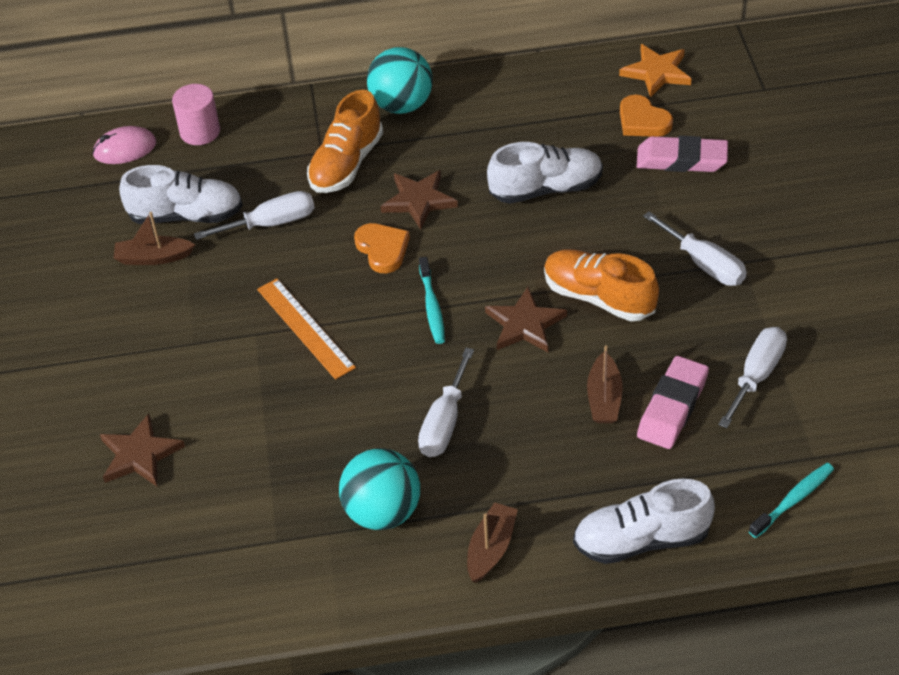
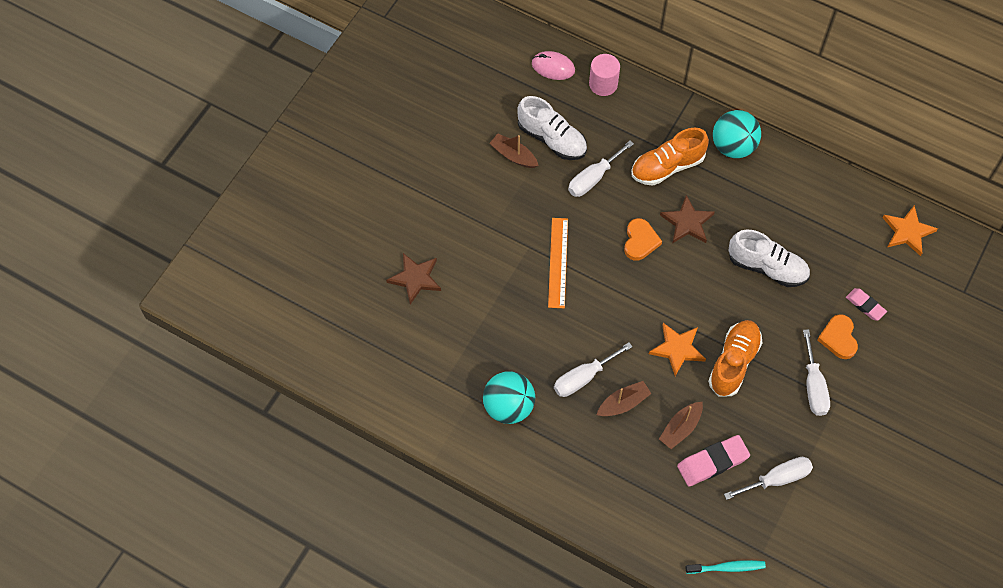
camera: 35 degrees right, 15 degrees up
white screwdriver [194,191,314,240] -> white screwdriver turned 120 degrees clockwise [568,140,634,197]
turquoise toothbrush [419,257,445,344] -> none
brown boat [467,502,518,583] -> brown boat moved to [597,381,652,416]
brown star [485,287,567,352] -> orange star [649,323,706,376]
orange shoe [544,249,659,321] -> orange shoe turned 45 degrees clockwise [708,320,762,397]
white shoe [573,479,715,564] -> none
orange heart [620,95,673,137] -> orange heart moved to [817,314,858,359]
pink eraser [636,136,728,172] -> pink eraser [846,288,887,321], size x0.61

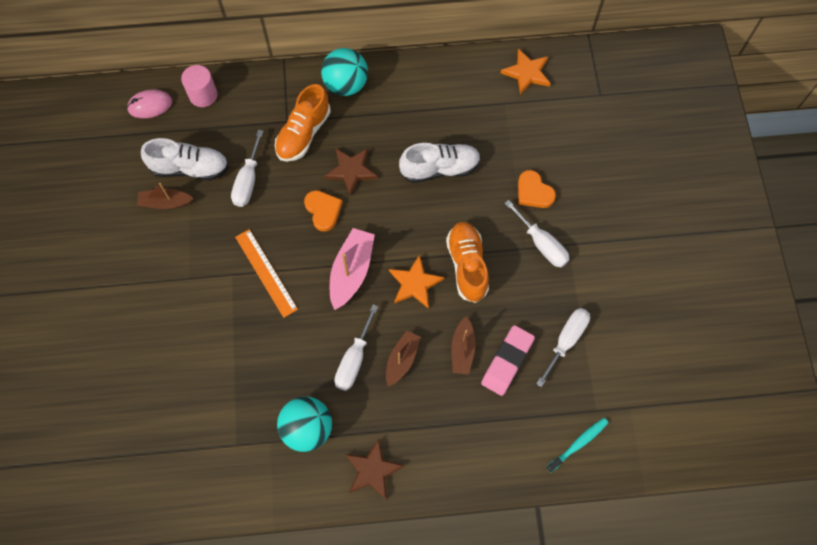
camera: 35 degrees left, 5 degrees up
brown star [386,253,441,304] -> brown star moved to [345,439,404,499]
pink eraser [846,288,887,321] -> none
none -> pink boat [330,228,375,310]

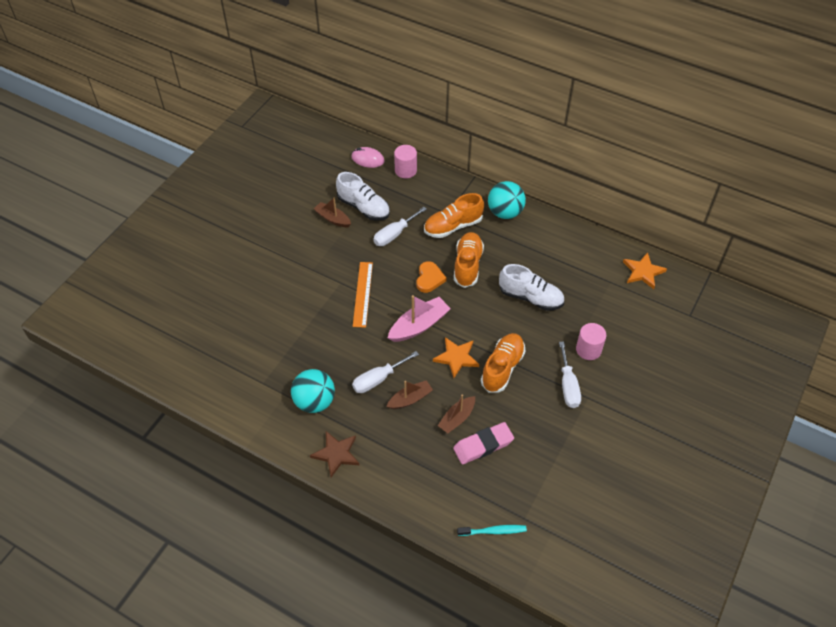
camera: 35 degrees right, 15 degrees down
brown star [324,148,378,196] -> orange shoe [454,232,484,288]
orange heart [518,170,556,208] -> pink cylinder [576,323,606,360]
white screwdriver [536,308,590,387] -> none

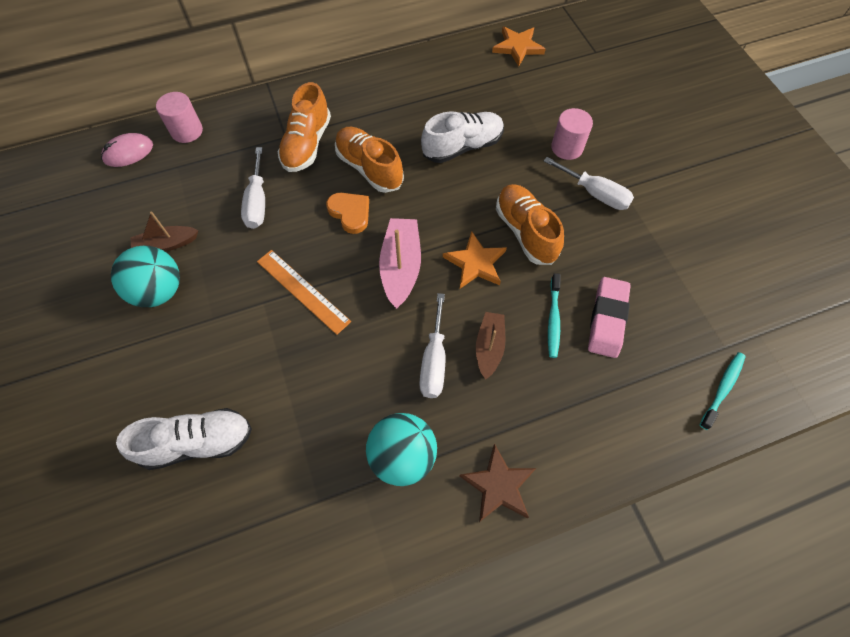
camera: 50 degrees left, 10 degrees up
white shoe [336,172,390,221] -> white shoe moved to [116,408,252,470]
brown boat [438,395,475,433] -> turquoise toothbrush [548,273,561,358]
turquoise ball [488,181,526,219] -> turquoise ball moved to [111,245,180,307]

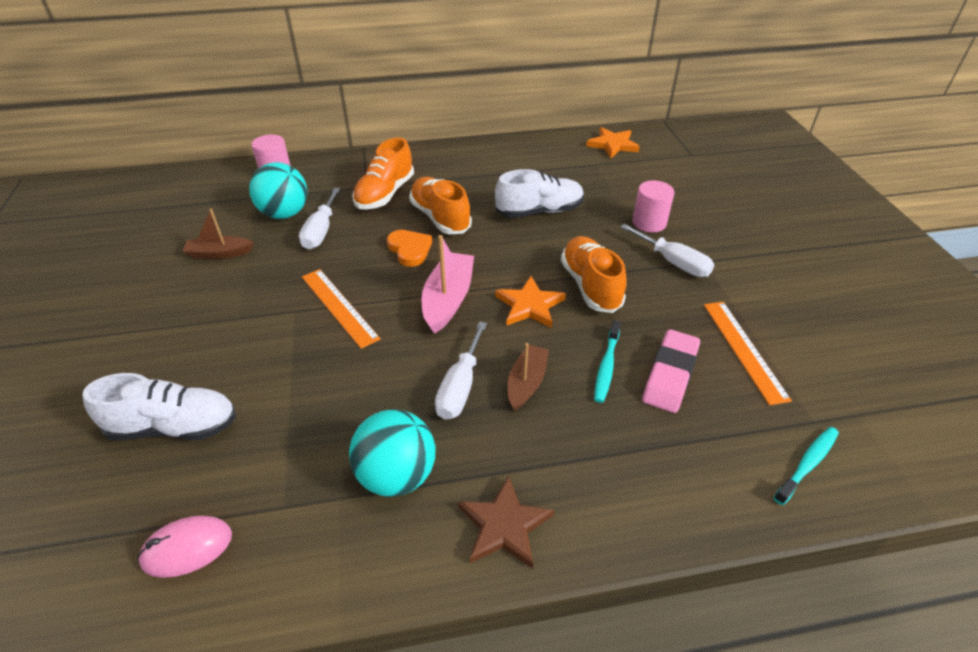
camera: 10 degrees right, 20 degrees down
pink mouse [101,133,153,167] -> pink mouse moved to [137,516,232,578]
turquoise ball [111,245,180,307] -> turquoise ball moved to [249,162,308,219]
none -> orange ruler [704,302,792,405]

